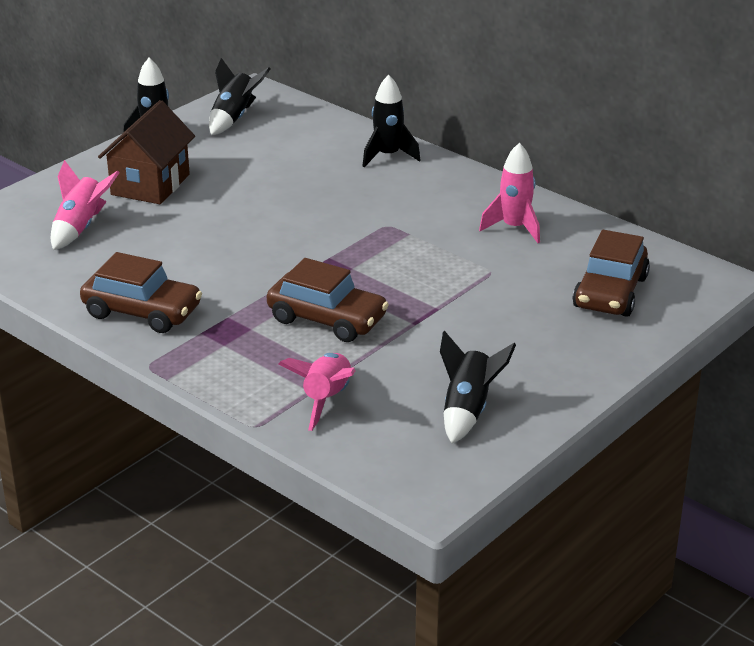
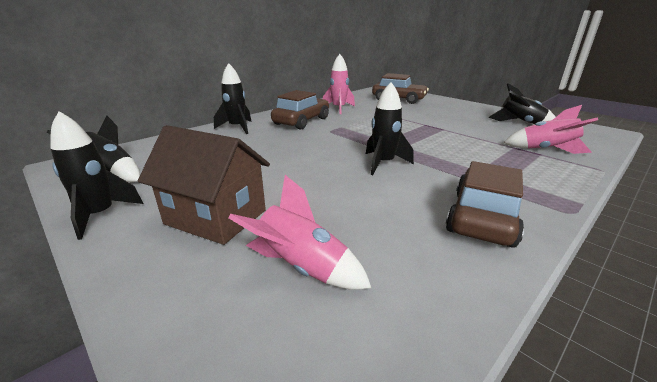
camera: 85 degrees left, 5 degrees down
brown car [267,258,389,342] -> brown car moved to [271,90,329,130]
none -> black rocket [366,82,414,175]

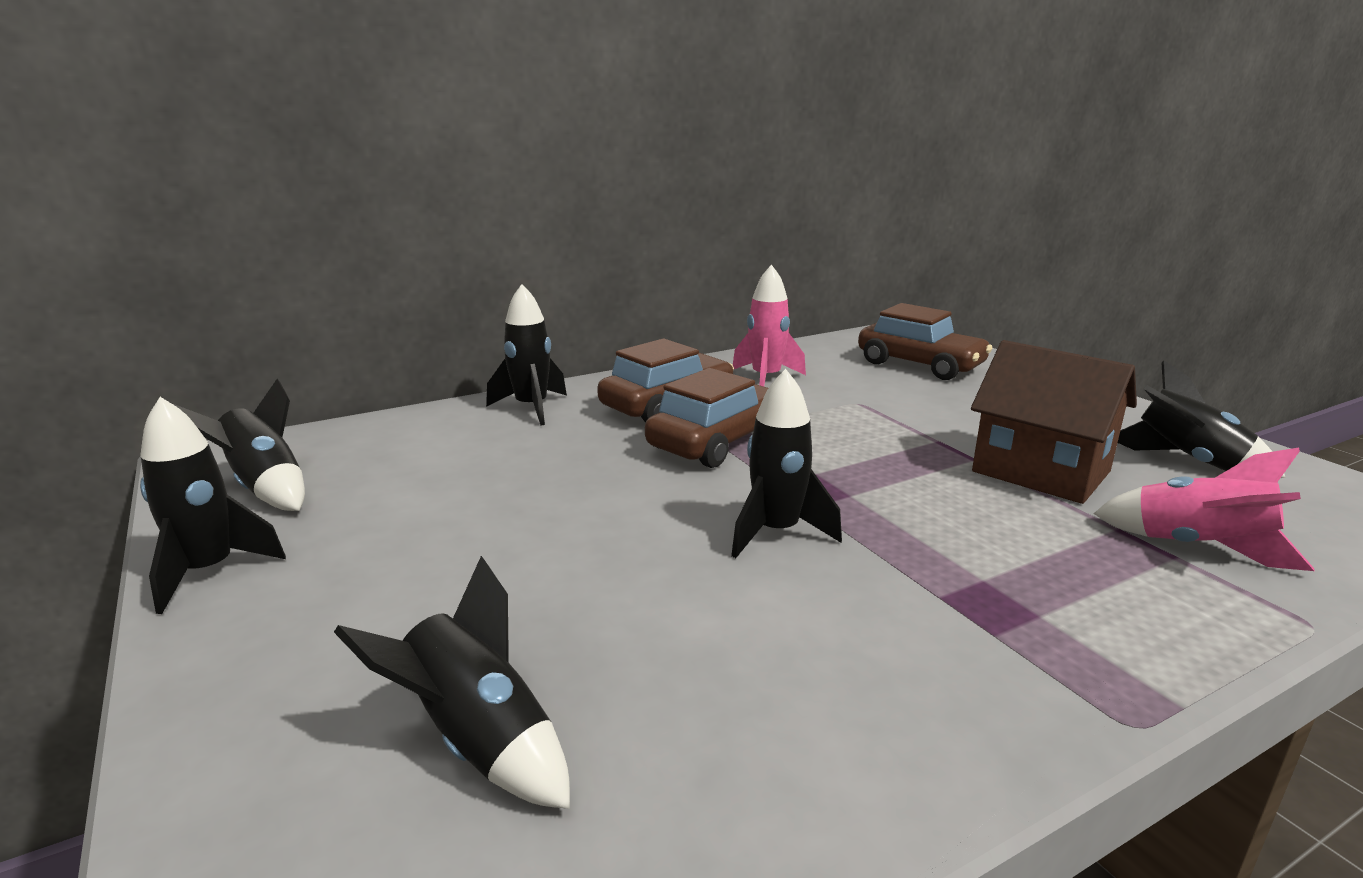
camera: 15 degrees right, 5 degrees down
brown house [138,125,270,245] -> brown house moved to [971,340,1137,504]
pink rocket [229,175,371,290] -> black rocket [334,556,570,809]
brown car [446,161,524,248] -> brown car moved to [645,368,768,468]

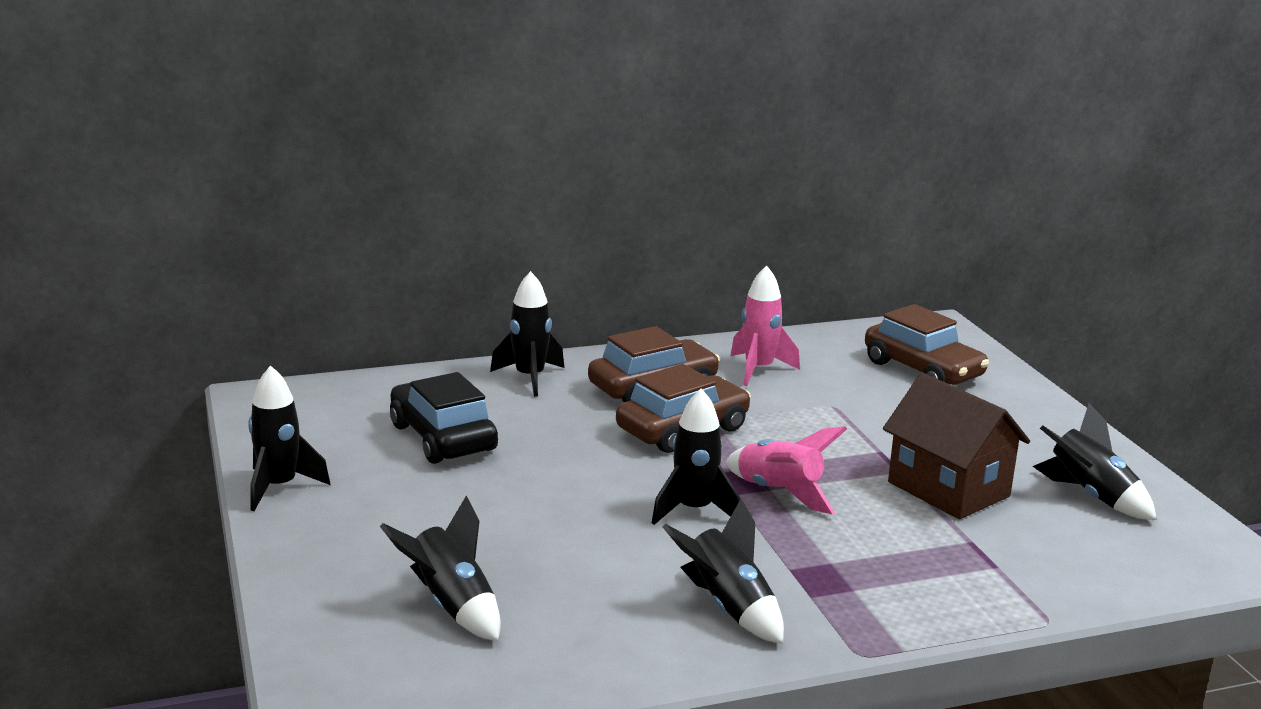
camera: 10 degrees right, 0 degrees up
black rocket [173,379,305,511] -> black rocket moved to [662,499,784,644]
pink rocket [1093,447,1314,571] -> pink rocket moved to [726,426,847,514]
none -> black car [390,372,498,464]

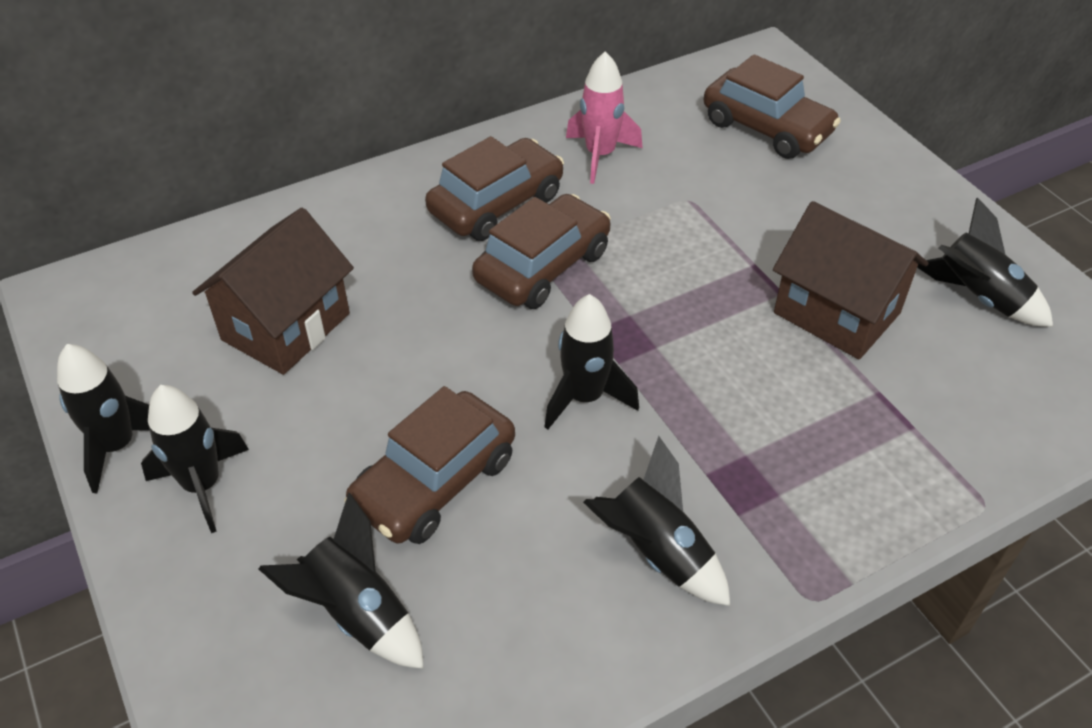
camera: 10 degrees left, 25 degrees up
black car [390,372,498,464] -> brown house [192,208,354,375]
black rocket [490,271,564,397] -> black rocket moved to [141,385,249,533]
pink rocket [726,426,847,514] -> none
none -> brown car [344,386,515,544]

